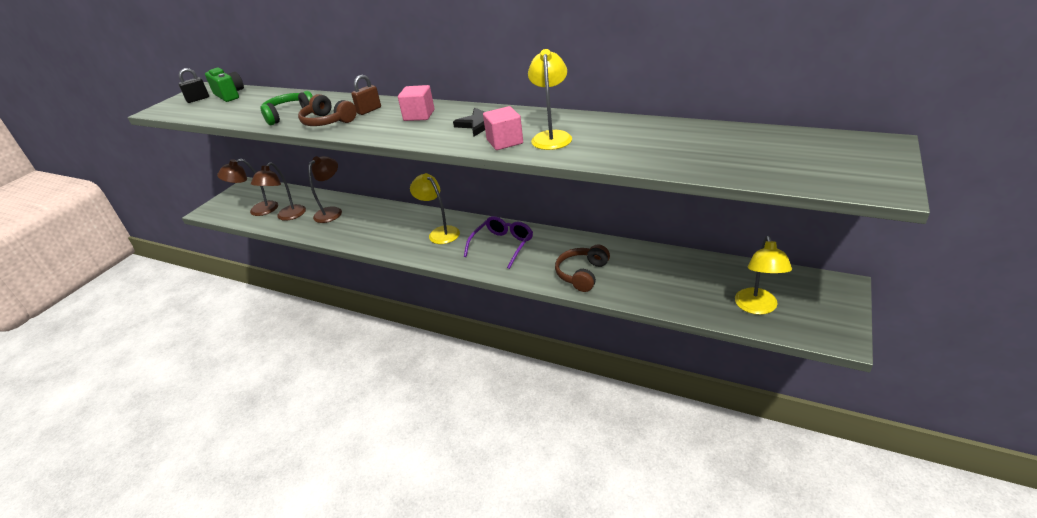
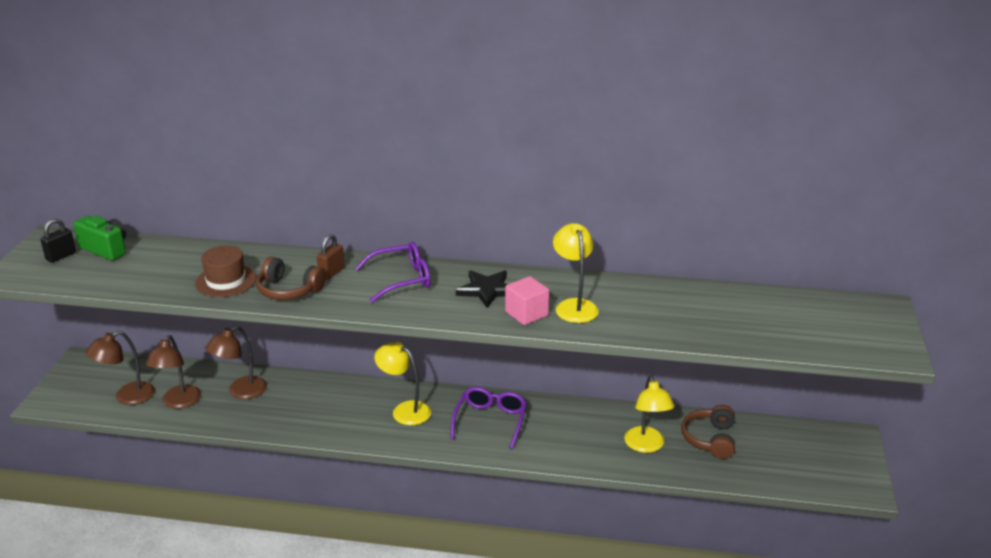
camera: 20 degrees left, 5 degrees down
green headphones [260,91,313,125] -> brown hat [195,246,257,297]
brown lamp [308,156,342,223] -> brown lamp turned 150 degrees counterclockwise [205,326,267,399]
pink cube [398,85,435,121] -> purple glasses [355,242,430,303]
brown headphones [555,244,610,292] -> brown headphones moved to [681,405,735,459]
yellow lamp [735,236,792,315] -> yellow lamp moved to [624,376,675,453]

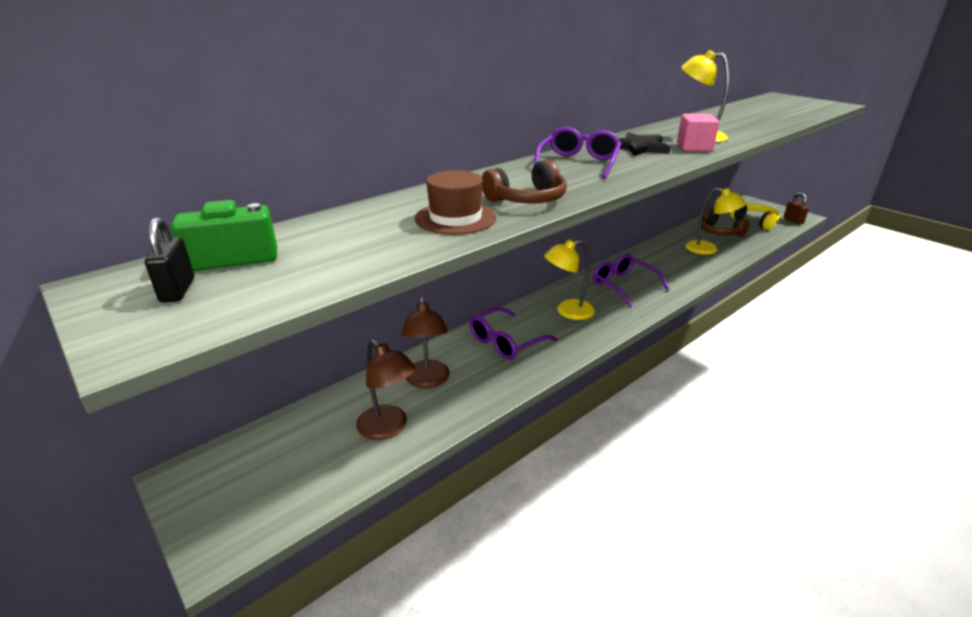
camera: 50 degrees left, 0 degrees up
brown lamp [86,331,155,405] -> none
brown padlock [317,234,345,280] -> brown padlock moved to [783,193,809,225]
none -> purple glasses [469,307,558,360]
none -> yellow headphones [730,204,780,230]

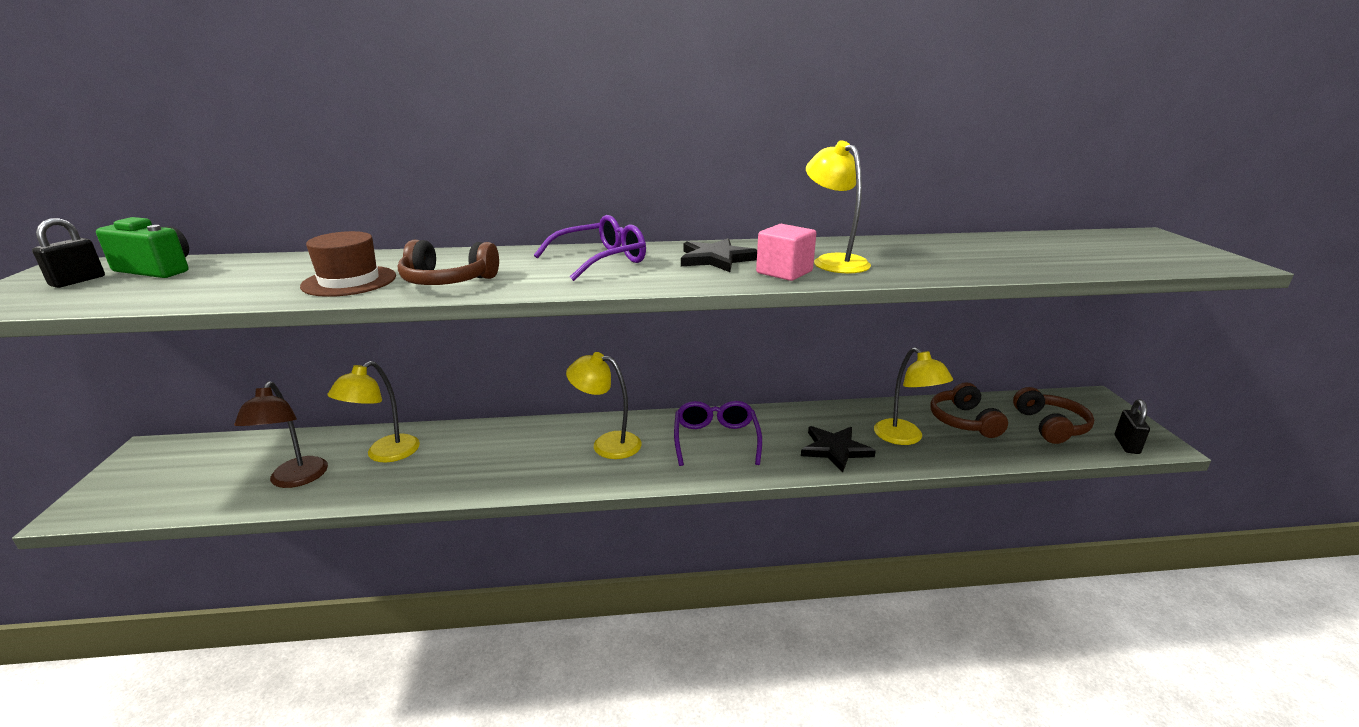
camera: 35 degrees right, 5 degrees down
brown lamp [401,297,450,388] -> yellow lamp [327,361,420,462]
purple glasses [469,307,558,360] -> none
yellow headphones [730,204,780,230] -> brown headphones [1013,387,1094,444]
brown padlock [783,193,809,225] -> black padlock [1115,399,1150,454]
none -> black star [801,426,876,472]

